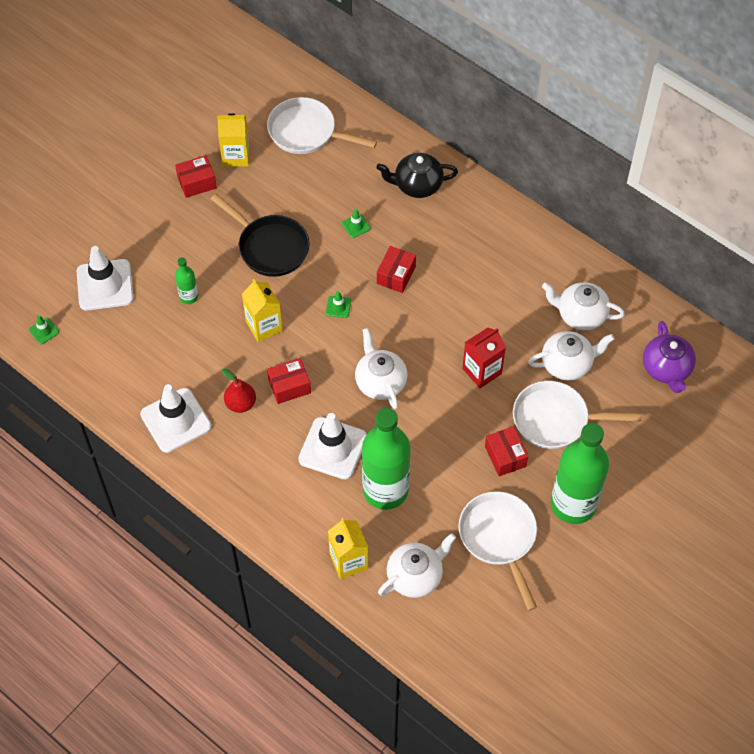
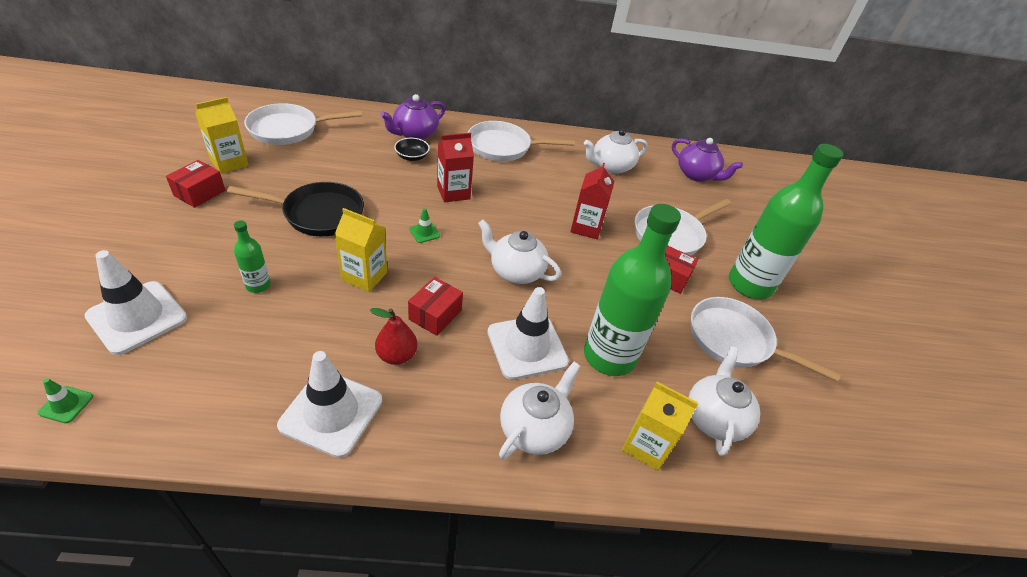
camera: 45 degrees left, 15 degrees down
green traffic cone [342,209,370,238] -> none
black teapot [376,153,458,198] -> purple teapot [380,94,445,140]
red box [377,246,416,293] -> red carton [437,133,474,202]
white teapot [528,331,615,380] -> white teapot moved to [499,362,581,459]
none -> black bowl [394,138,430,161]
none -> white pan [468,121,575,162]

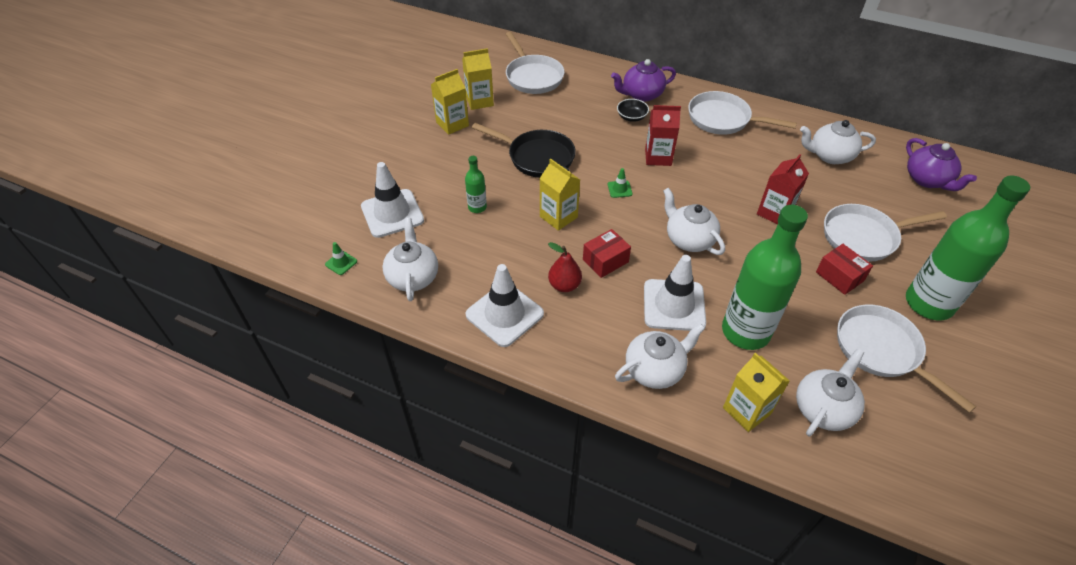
camera: 30 degrees right, 5 degrees up
red box [166,160,225,208] -> yellow carton [431,69,469,135]
white pan [244,103,362,145] -> white pan turned 120 degrees counterclockwise [506,32,564,94]
none -> white teapot [382,218,438,301]

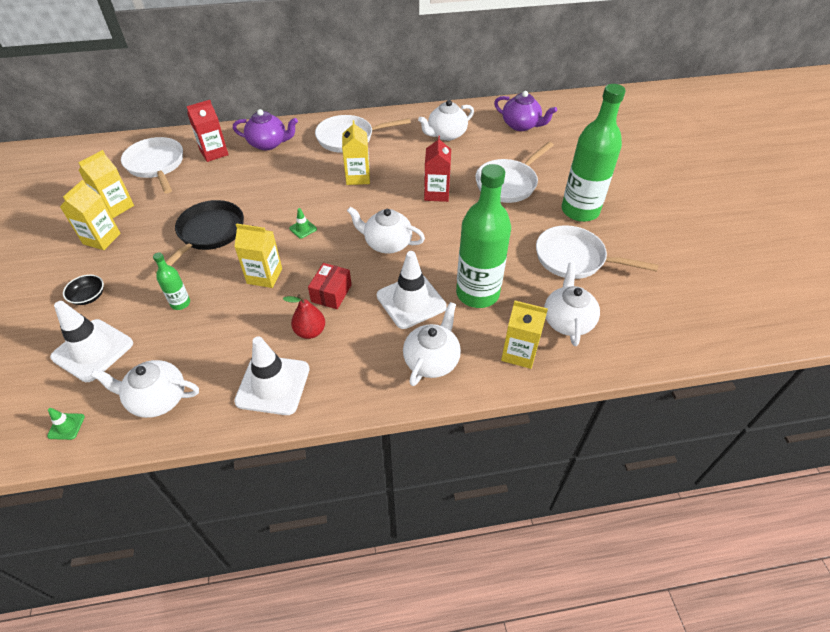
camera: 35 degrees left, 0 degrees up
white teapot [382,218,438,301] -> white teapot turned 45 degrees counterclockwise [91,360,199,418]
black pan [472,123,576,178] -> black pan turned 60 degrees counterclockwise [155,200,244,274]
white pan [506,32,564,94] -> white pan turned 150 degrees counterclockwise [121,137,183,193]
purple teapot [611,59,676,102] -> purple teapot turned 120 degrees counterclockwise [233,109,298,150]
black bowl [617,99,649,122] -> black bowl moved to [63,275,104,305]
red carton [645,105,681,166] -> red carton moved to [187,100,229,162]
red box [816,244,873,295] -> none
none -> yellow carton [342,120,370,185]

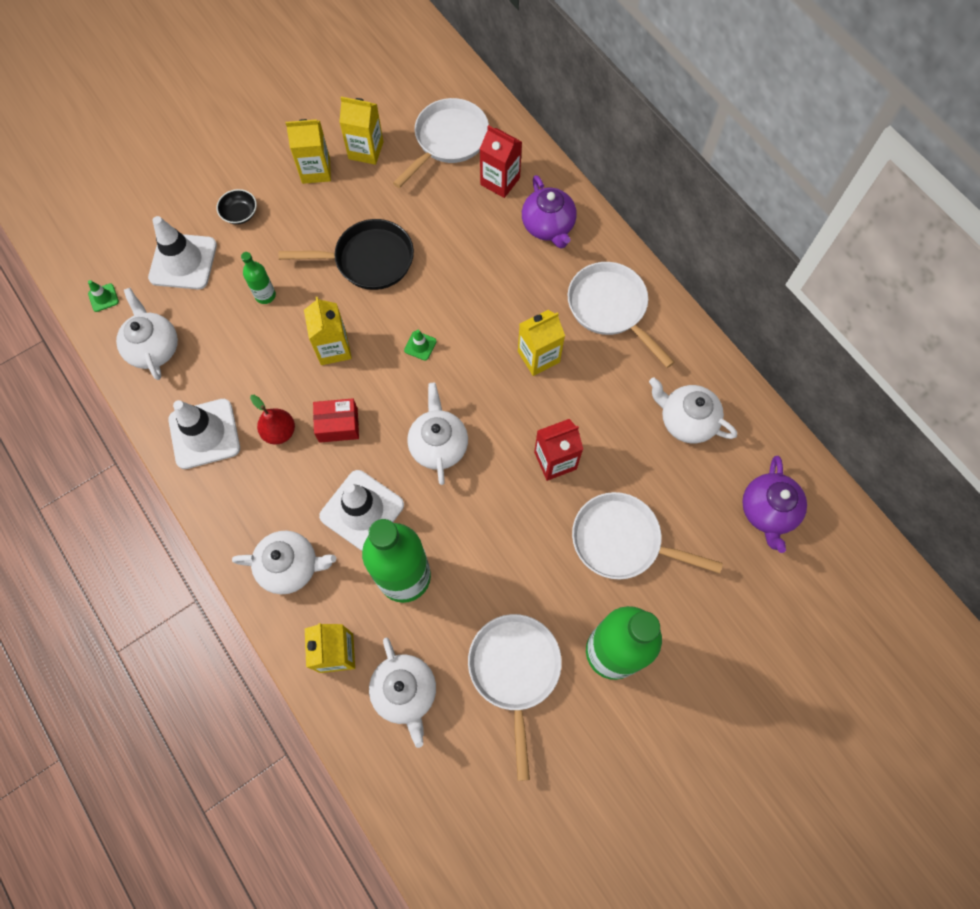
camera: 65 degrees right, 20 degrees up
white teapot [544,263,600,346] -> white teapot turned 90 degrees clockwise [369,637,436,748]

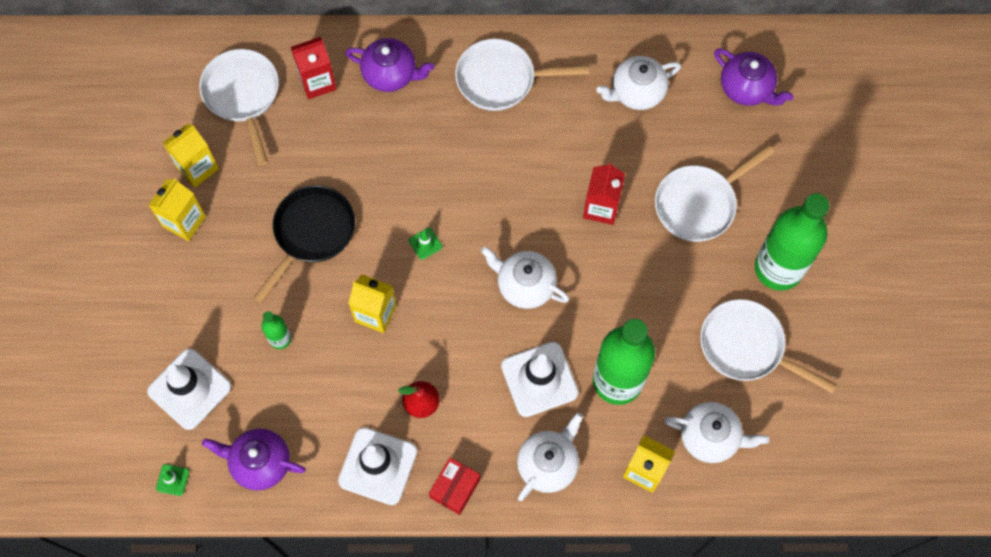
camera: 55 degrees left, 0 degrees up
white teapot [116,288,178,380] -> purple teapot [202,429,306,491]
black bowl [217,189,257,224] -> none
red box [313,398,359,443] -> red box moved to [429,457,480,515]
yellow carton [518,310,565,376] -> none

